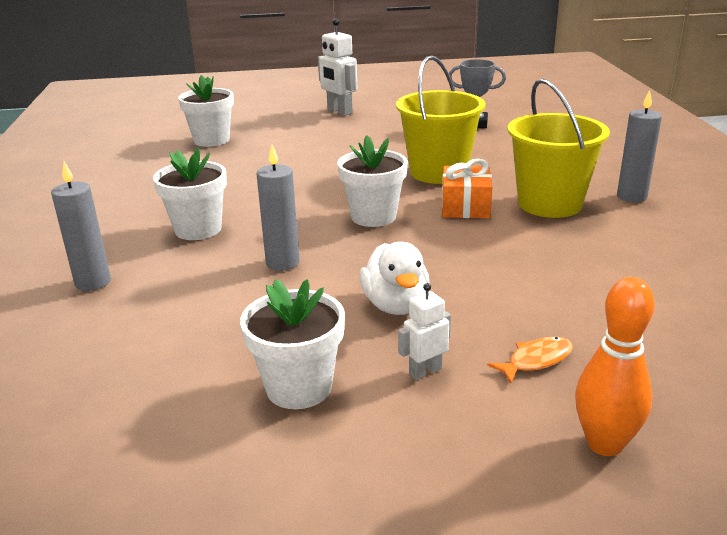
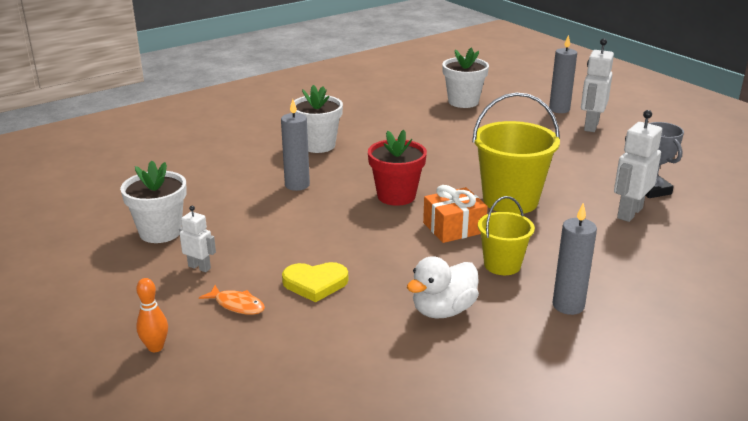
camera: 60 degrees right, 0 degrees up
grey candle [51,162,111,291] -> grey candle moved to [549,35,577,113]
white flower pot [337,135,408,227] -> red flower pot [368,130,427,206]
white duck [360,242,430,315] -> white duck moved to [407,256,479,318]
yellow bucket [507,78,610,218] -> yellow bucket [478,196,535,275], size x0.59
orange bowling pin [575,277,655,456] -> orange bowling pin [136,278,168,352], size x0.62
none -> yellow heart [282,262,348,302]
none -> white robot [614,110,662,222]

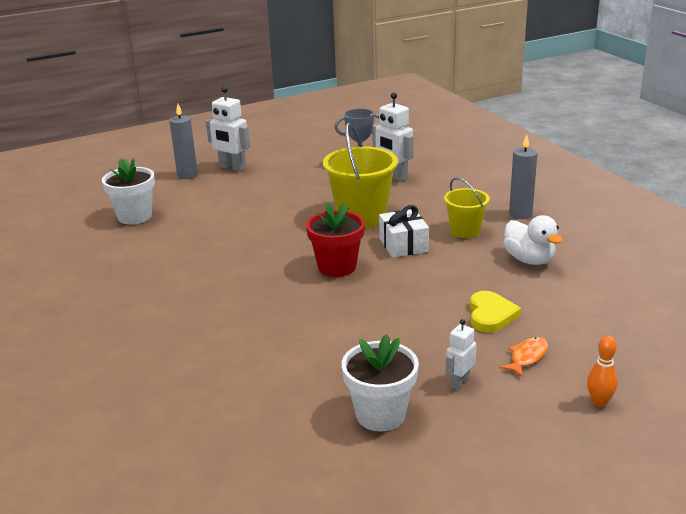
camera: 80 degrees left, 0 degrees up
grey candle [281,99,310,191] -> none
white flower pot [291,85,343,153] -> none
orange gift [423,185,488,243] -> white gift [379,205,429,258]

